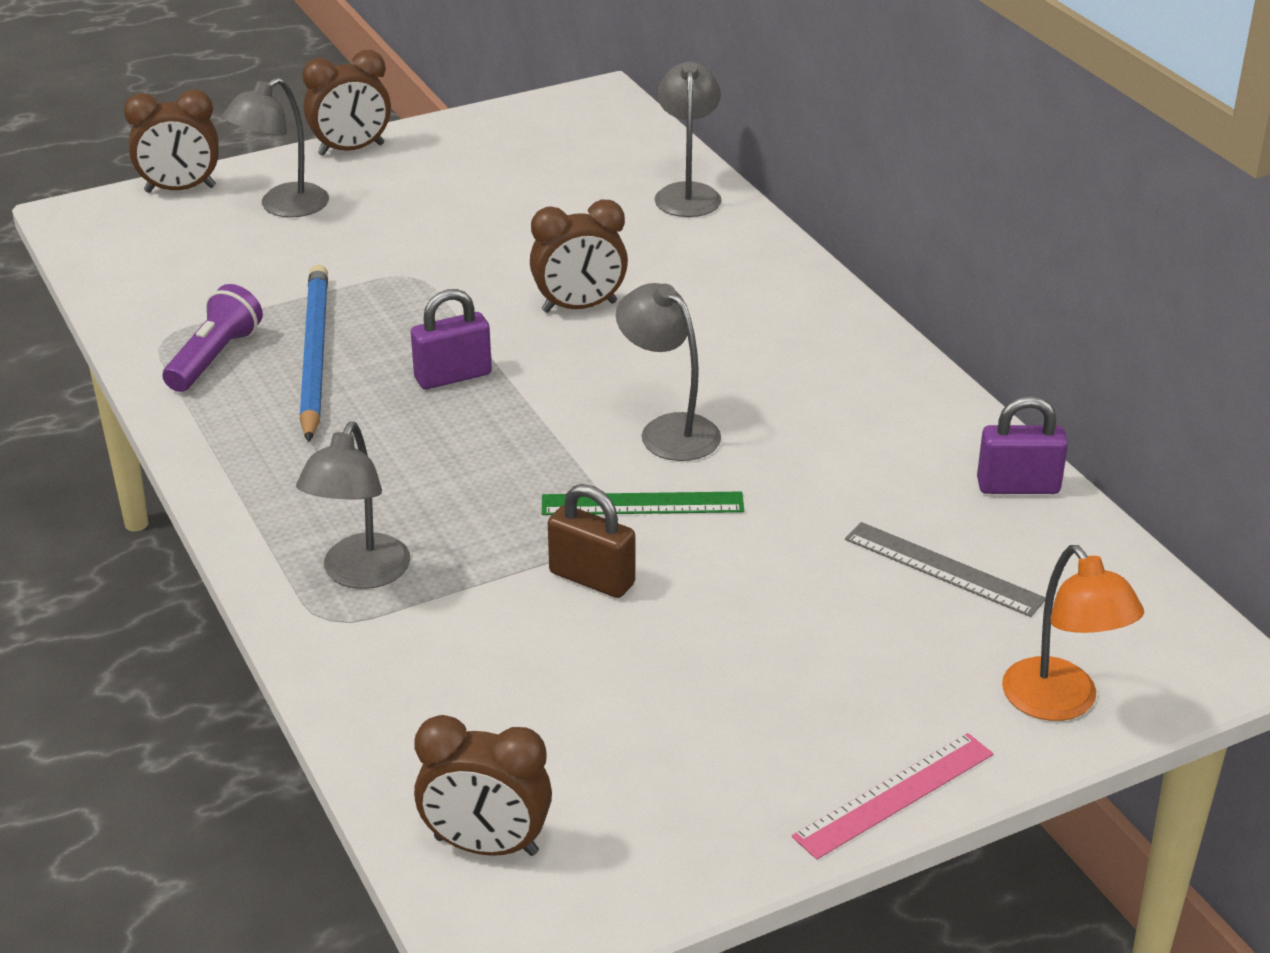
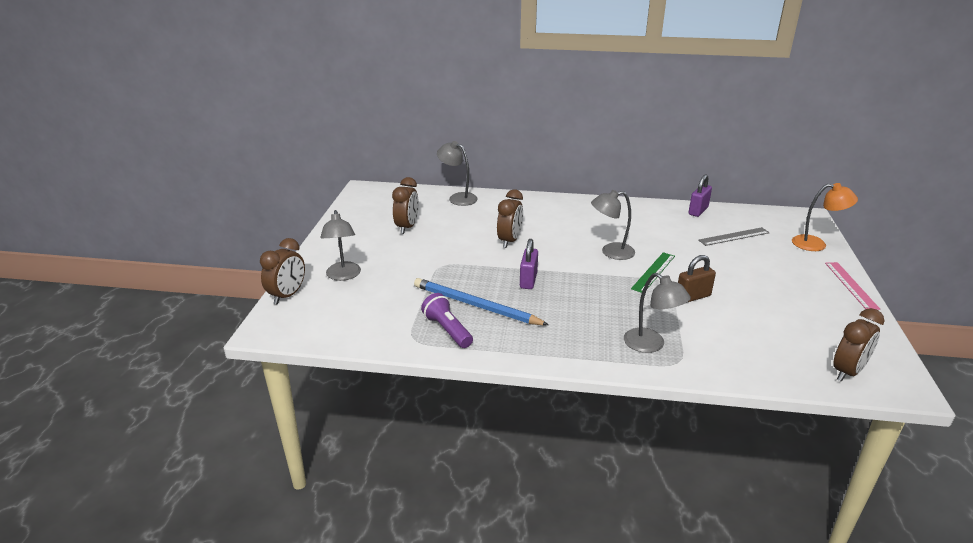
camera: 55 degrees left, 5 degrees down
brown clock [302,50,391,156] -> brown clock moved to [392,177,419,234]

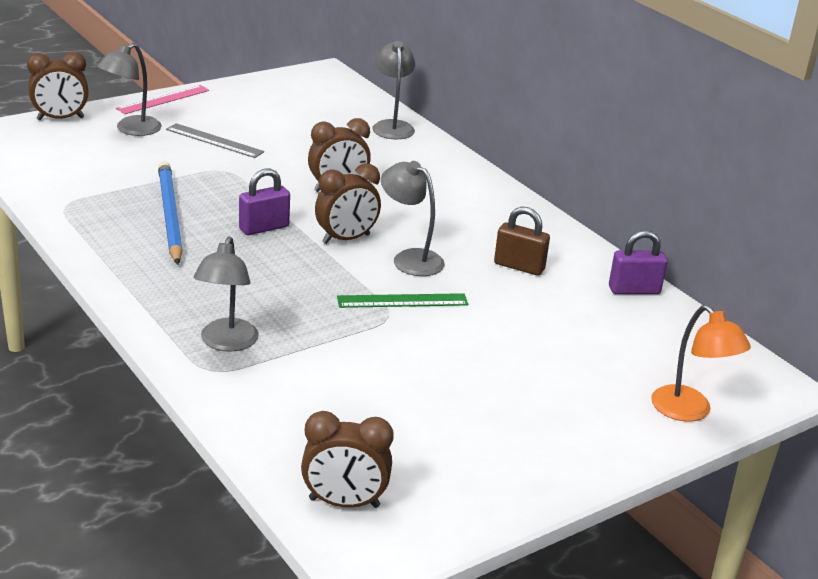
camera: 45 degrees right, 0 degrees up
brown clock [392,177,419,234] -> brown clock moved to [315,163,381,244]
purple flashlight [421,293,473,348] -> none
brown padlock [678,255,716,302] -> brown padlock moved to [494,207,550,275]
grey ruler [699,227,770,246] -> grey ruler moved to [166,123,264,158]
pink ruler [825,262,880,310] -> pink ruler moved to [116,85,209,114]

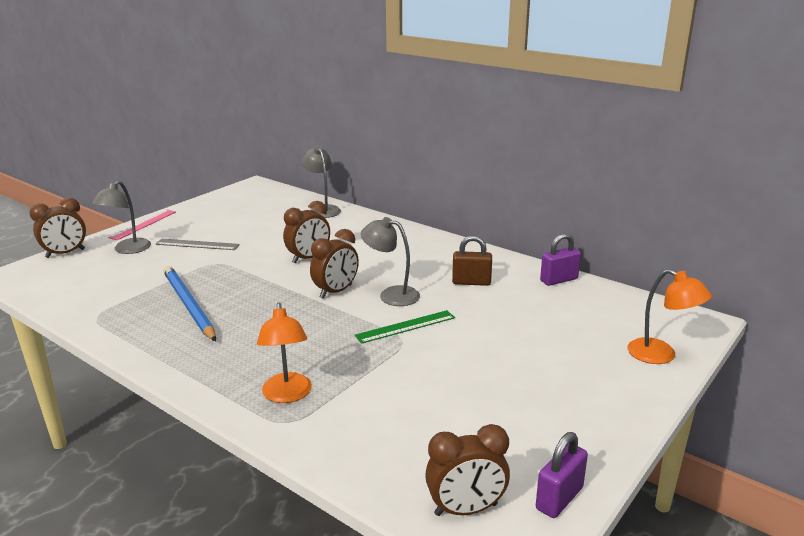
camera: 15 degrees left, 5 degrees down
grey lamp [194,237,259,352] -> orange lamp [257,303,312,403]
purple padlock [239,169,290,235] -> purple padlock moved to [536,432,588,518]

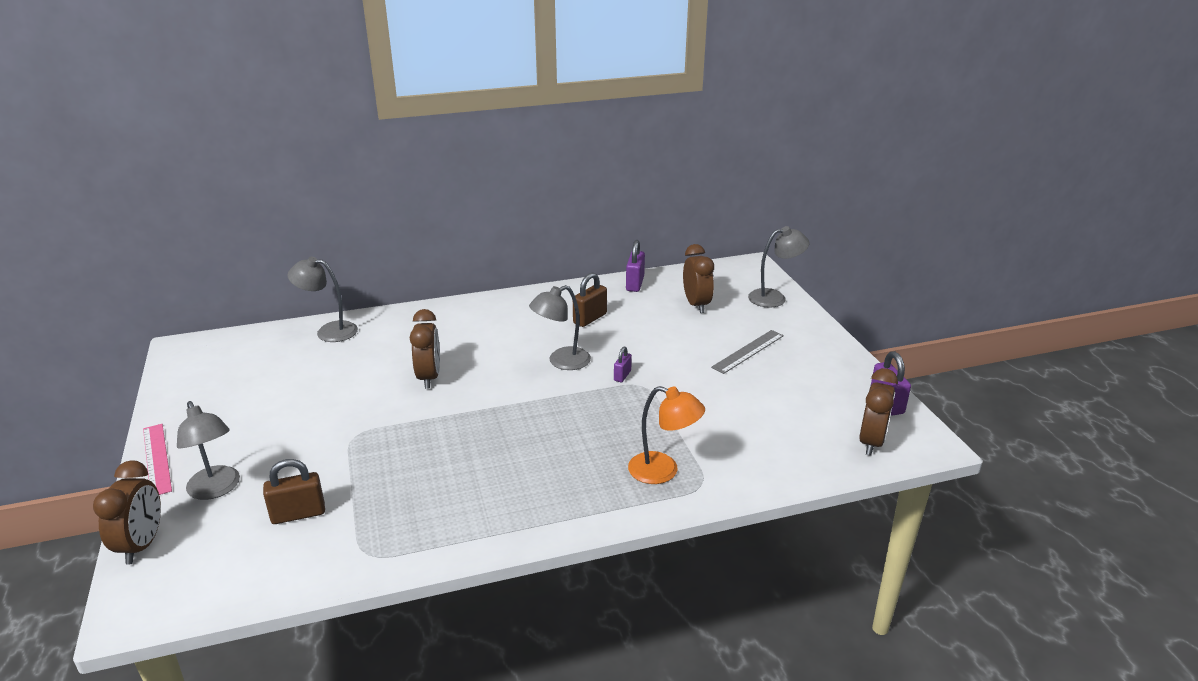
camera: 55 degrees left, 5 degrees up
grey ruler [155,239,240,250] -> grey ruler moved to [711,330,784,374]
blue pencil [163,266,216,342] -> none
brown clock [310,229,359,299] -> brown clock moved to [683,244,714,313]
green ruler [355,310,455,344] -> purple padlock [614,347,632,382]
orange lamp [627,269,712,364] -> grey lamp [748,226,810,308]
none -> brown padlock [263,459,325,524]

